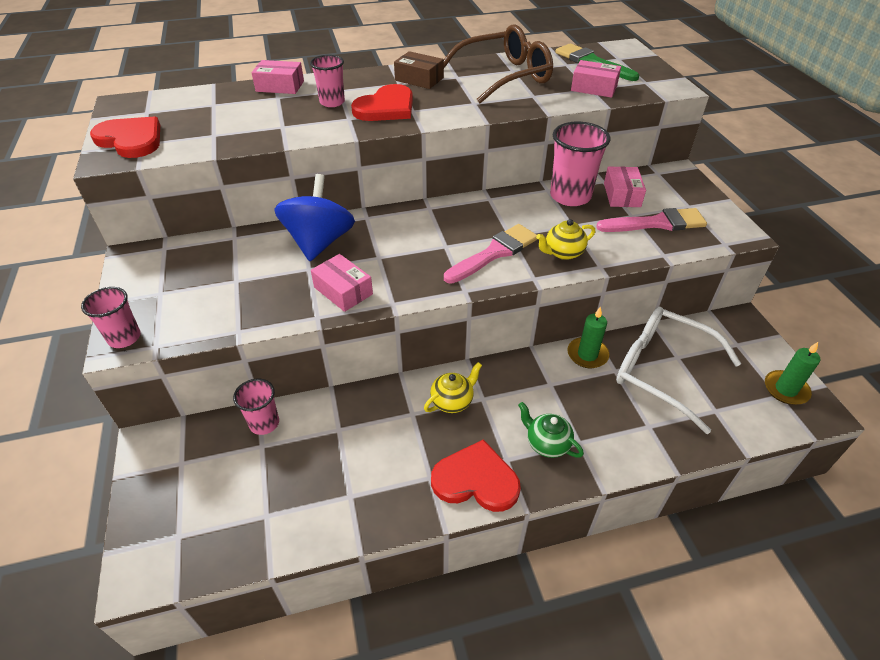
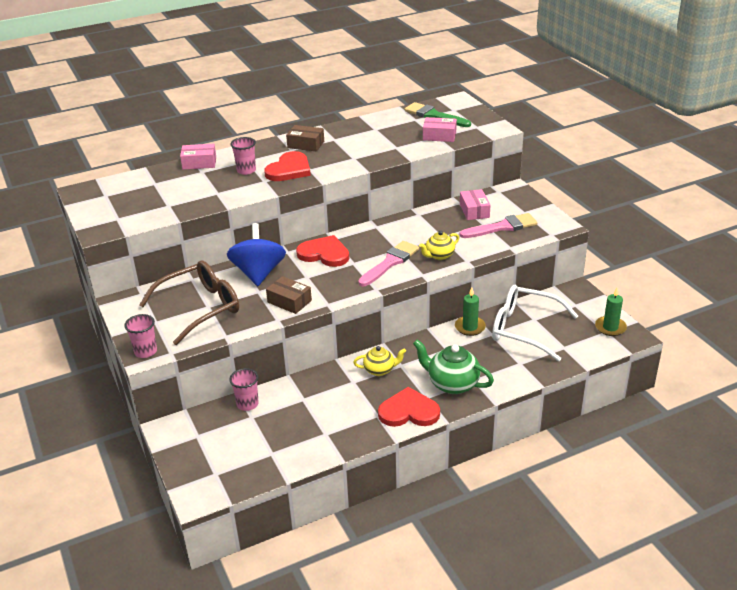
camera: 10 degrees left, 10 degrees down
red heart [90,117,160,158] -> red heart moved to [296,235,349,267]
pink box [311,254,373,312] -> brown box [266,276,312,314]
yellow teapot [424,362,482,413] -> yellow teapot turned 45 degrees clockwise [353,346,406,376]
brown glasses [444,24,553,103] -> brown glasses moved to [139,260,239,345]
green teapot [518,402,584,458] -> green teapot [413,339,494,394], size x1.61
pink cup [550,122,611,206] -> none

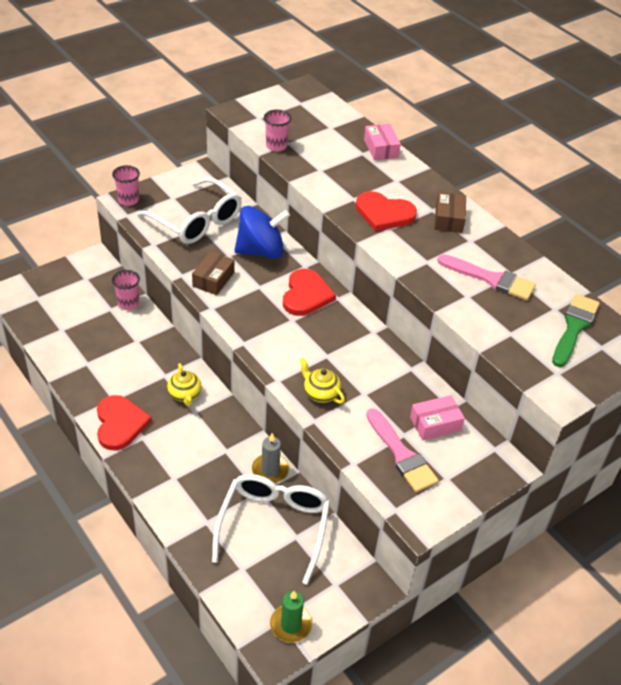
camera: 75 degrees right, 10 degrees up
brown glasses [139,260,239,345] -> white glasses [137,177,242,244]
pink cup [230,137,256,175] -> pink cup moved to [264,110,292,152]
pink brush [358,241,419,286] -> pink brush moved to [437,254,536,300]
green teapot [413,339,494,394] -> none
pink box [423,117,457,142] -> none
green candle [455,288,486,336] -> grey candle [252,433,289,483]

